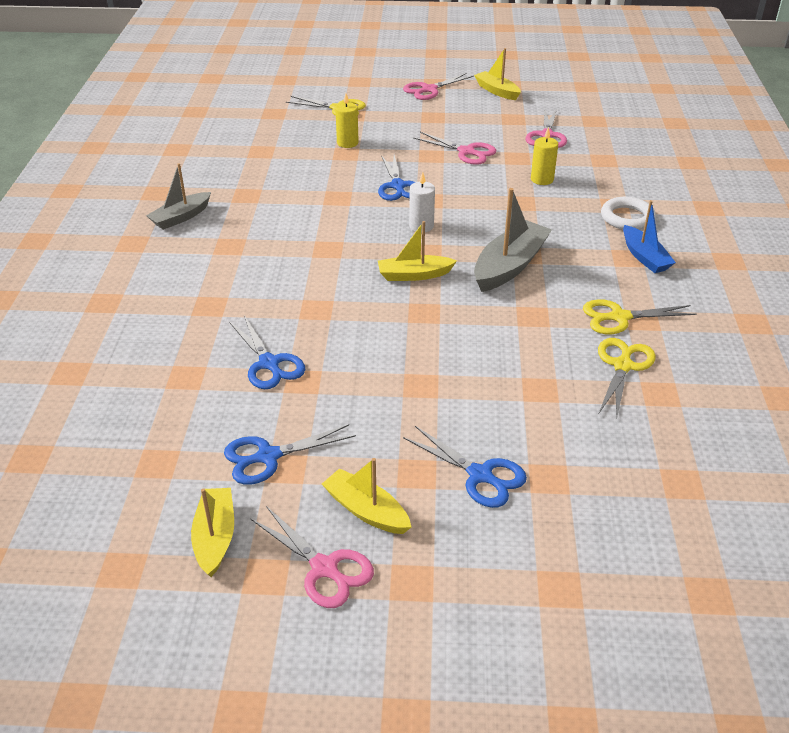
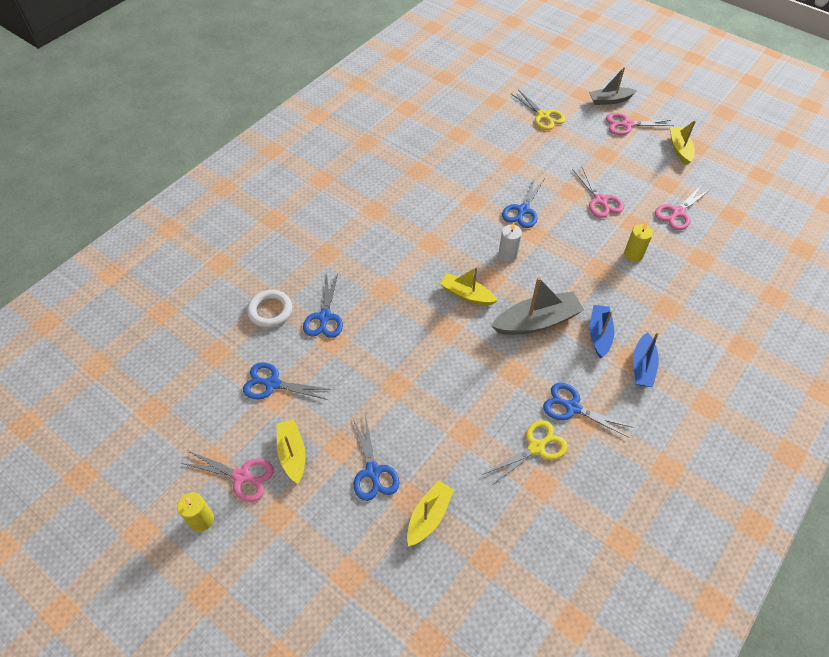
camera: 35 degrees right, 15 degrees up
grey boat [146,163,211,230] -> grey boat moved to [589,67,637,105]
yellow boat [191,488,234,577] -> yellow boat moved to [407,480,454,546]
pink scissors [250,506,374,608] -> pink scissors turned 60 degrees counterclockwise [181,451,274,502]
yellow candle [335,93,359,148] -> yellow candle moved to [177,493,214,532]
yellow scissors [583,299,697,334] -> blue scissors [543,383,634,438]
white ring [601,197,656,230] -> white ring moved to [247,290,293,328]
none -> blue boat [590,305,614,358]

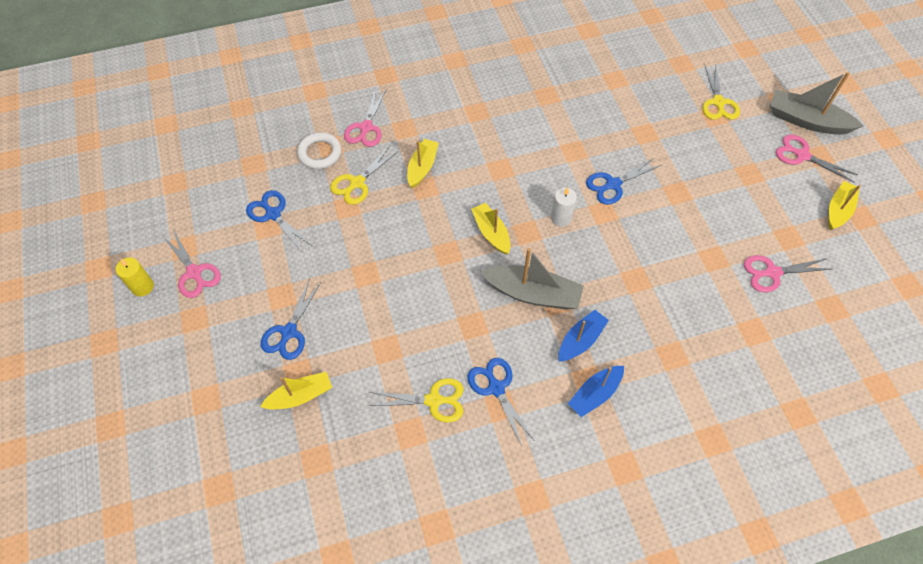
camera: 35 degrees right, 5 degrees up
yellow boat [277,419,306,484] -> yellow boat moved to [407,139,439,188]
blue scissors [303,274,343,338] -> yellow scissors [330,146,398,205]
pink scissors [572,166,624,218] -> pink scissors moved to [344,88,386,147]
grey boat [589,67,637,105] -> grey boat [770,72,863,135], size x1.54
yellow candle [624,222,653,262] -> none

